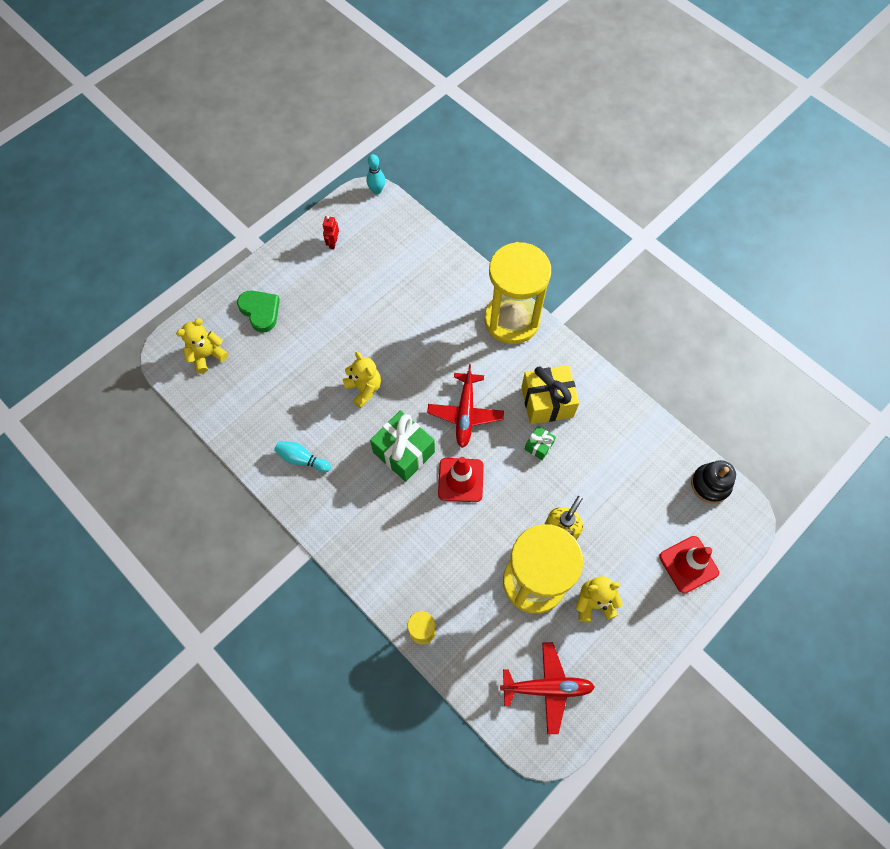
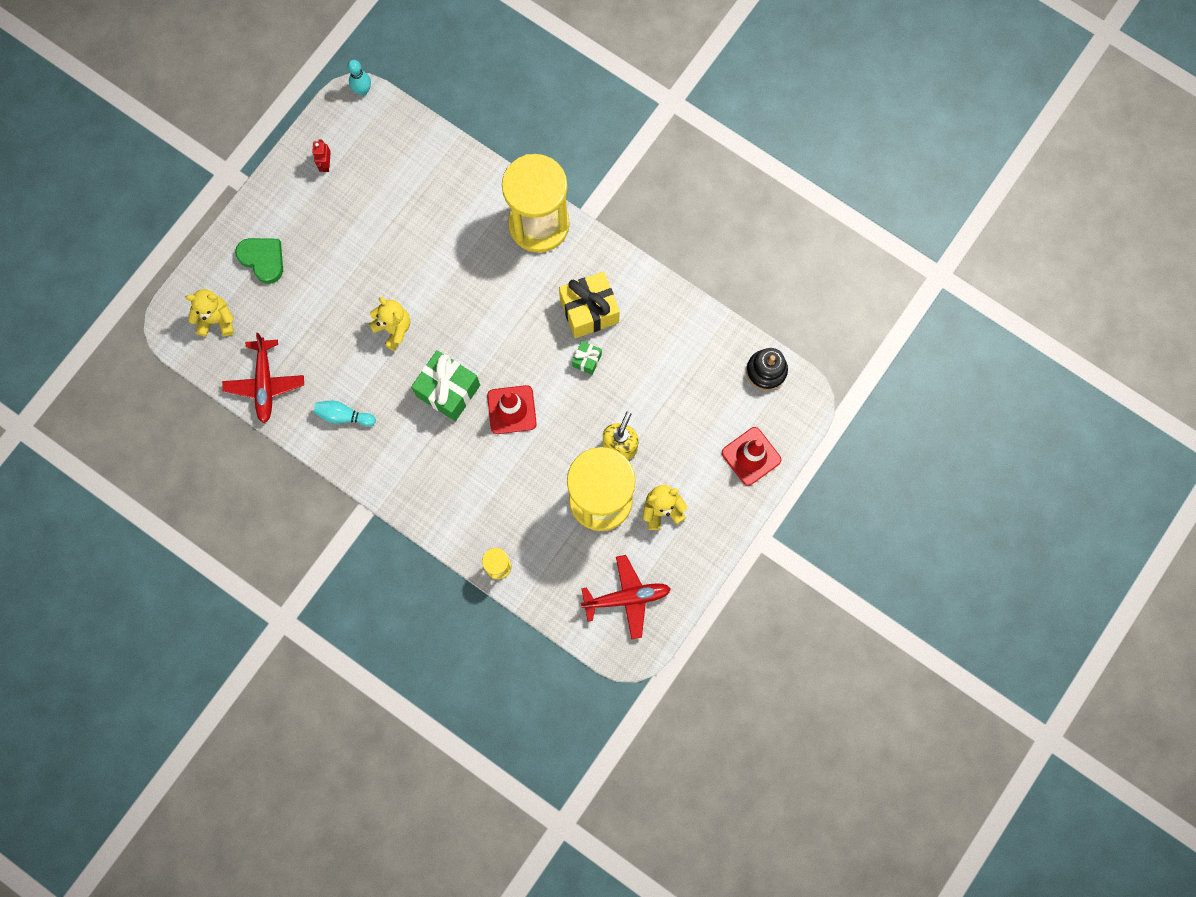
camera: 10 degrees left, 10 degrees up
yellow teddy bear [176,319,228,374] -> yellow teddy bear turned 45 degrees clockwise [186,289,234,337]
red plane [427,364,504,448] -> red plane moved to [222,333,304,423]

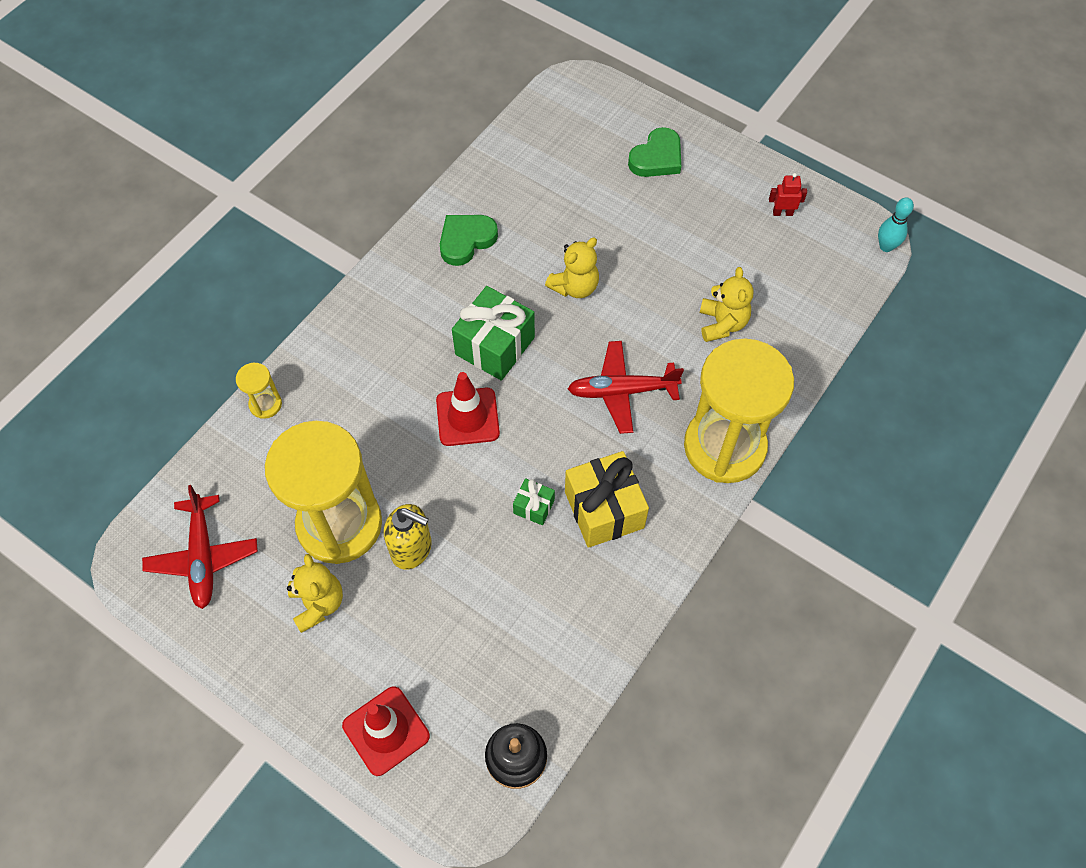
camera: 90 degrees right, 15 degrees down
yellow teddy bear [186,289,234,337] -> yellow teddy bear moved to [700,267,753,342]
red plane [222,333,304,423] -> red plane moved to [568,341,684,434]
turquoise bowling pin [314,401,376,427] -> green heart [440,215,498,266]

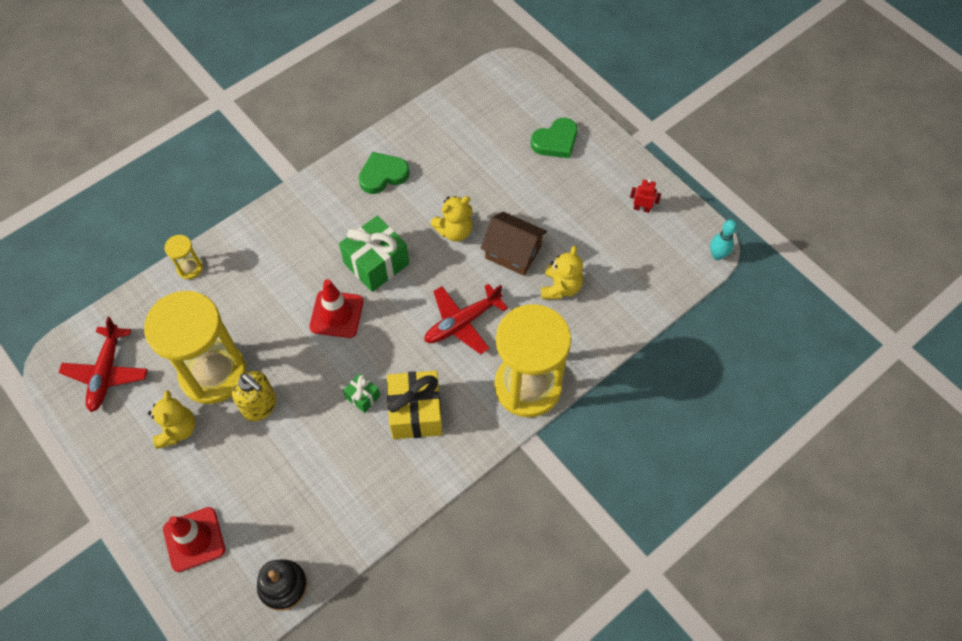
camera: 15 degrees right, 0 degrees up
red plane [568,341,684,434] -> red plane turned 45 degrees counterclockwise [424,284,508,354]
none -> brown house [481,212,547,276]

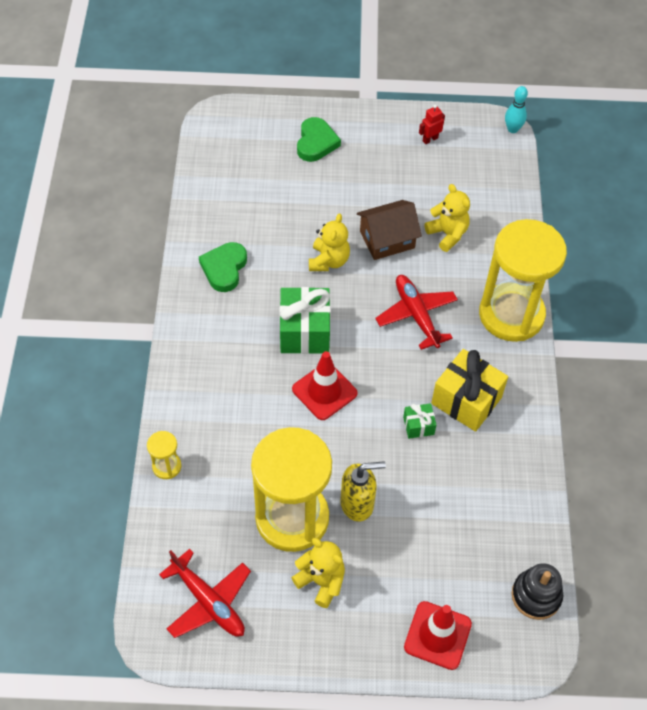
camera: 50 degrees left, 5 degrees down
red plane [424,284,508,354] -> red plane turned 150 degrees clockwise [375,275,458,350]

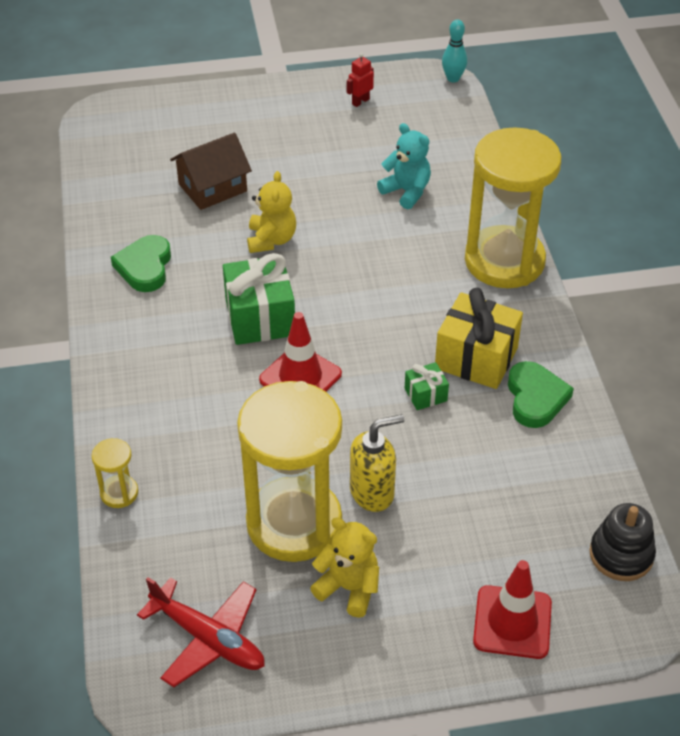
camera: 10 degrees left, 10 degrees down
green heart [297,117,341,162] -> green heart moved to [508,361,574,428]
brown house [357,200,422,260] -> brown house moved to [170,133,252,210]
red plane [375,275,458,350] -> none
yellow teddy bear [425,184,470,252] -> turquoise teddy bear [377,123,431,209]

